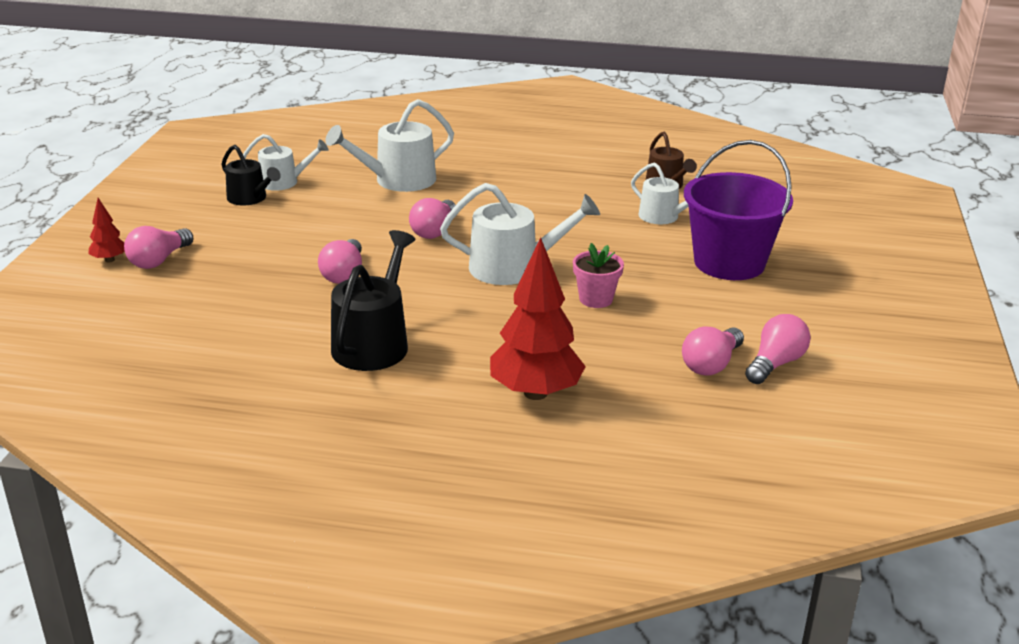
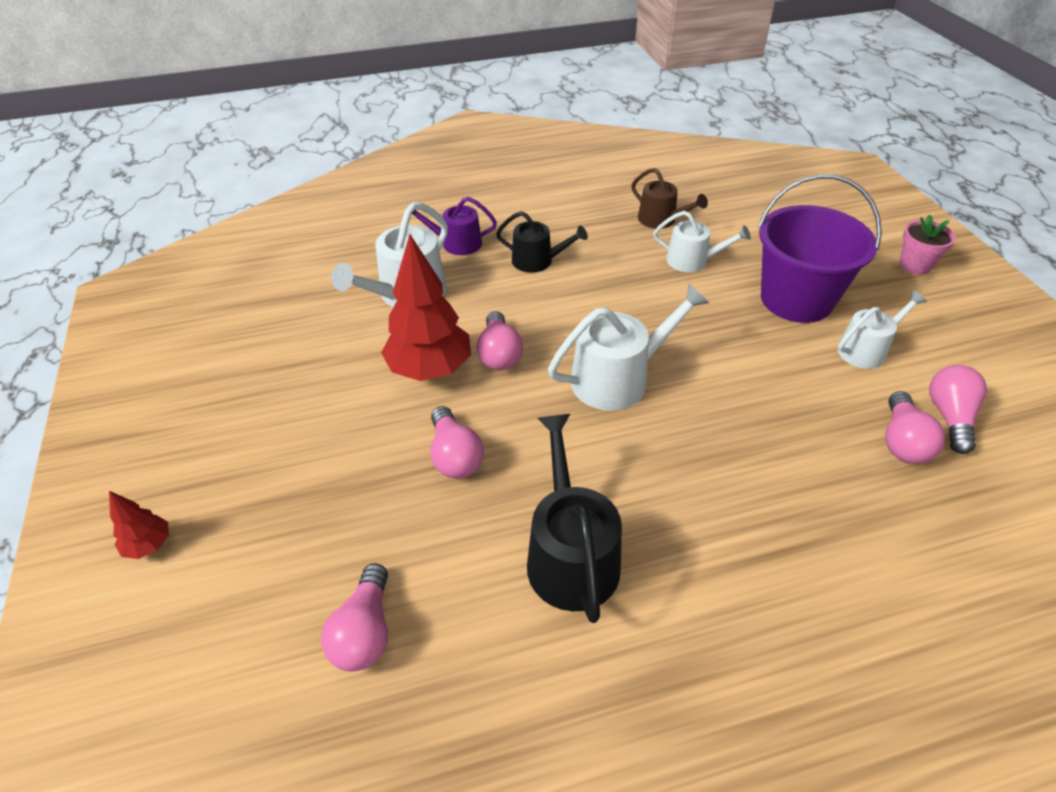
camera: 25 degrees left, 15 degrees up
pink light bulb [124,226,193,269] -> pink light bulb moved to [321,563,388,671]
black watering can [222,145,281,205] -> black watering can moved to [496,211,588,273]
white watering can [243,134,329,191] -> white watering can moved to [837,290,927,369]
red tree [490,237,586,400] -> red tree moved to [381,234,471,381]
pink flower pot [573,243,624,308] -> pink flower pot moved to [899,214,956,275]
none -> purple watering can [409,197,497,255]

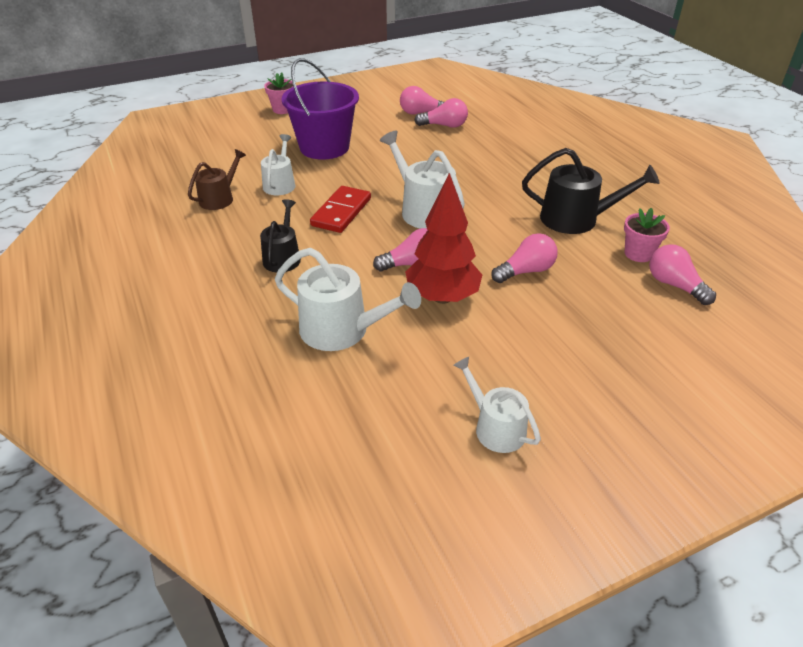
camera: 100 degrees left, 5 degrees down
red tree [109,491,169,559] -> none
pink light bulb [321,563,388,671] -> pink light bulb turned 120 degrees counterclockwise [649,244,716,305]
purple watering can [409,197,497,255] -> none
black watering can [527,414,622,623] -> black watering can turned 150 degrees counterclockwise [522,148,660,234]
white watering can [837,290,927,369] -> white watering can moved to [453,357,541,453]
none -> red domino [310,186,371,233]
none -> pink flower pot [624,208,670,262]

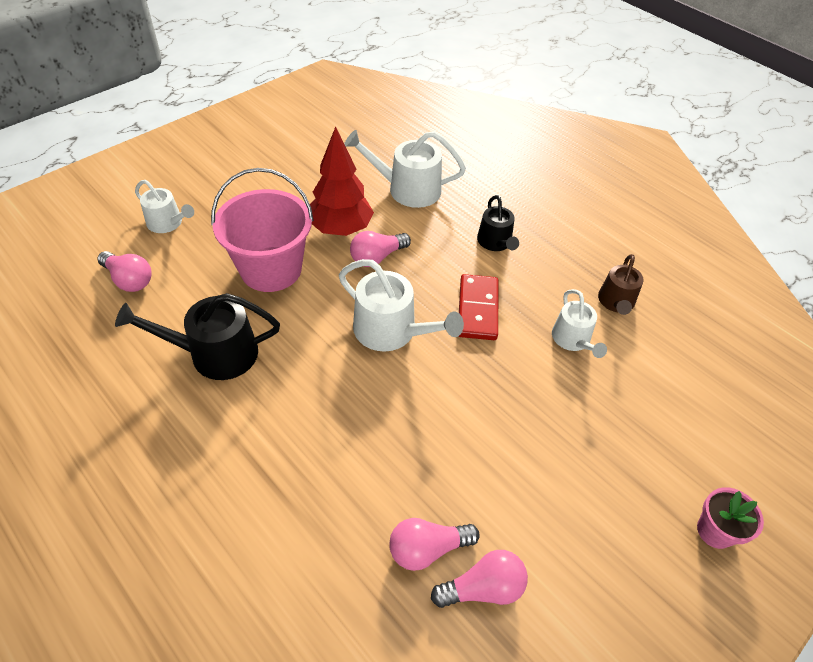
camera: 160 degrees right, 10 degrees up
purple bucket [282,58,359,160] -> none
white watering can [453,357,541,453] -> white watering can moved to [135,180,194,233]
pink light bulb [491,233,558,283] -> pink bucket [211,168,314,292]
pink flower pot [624,208,670,262] -> none

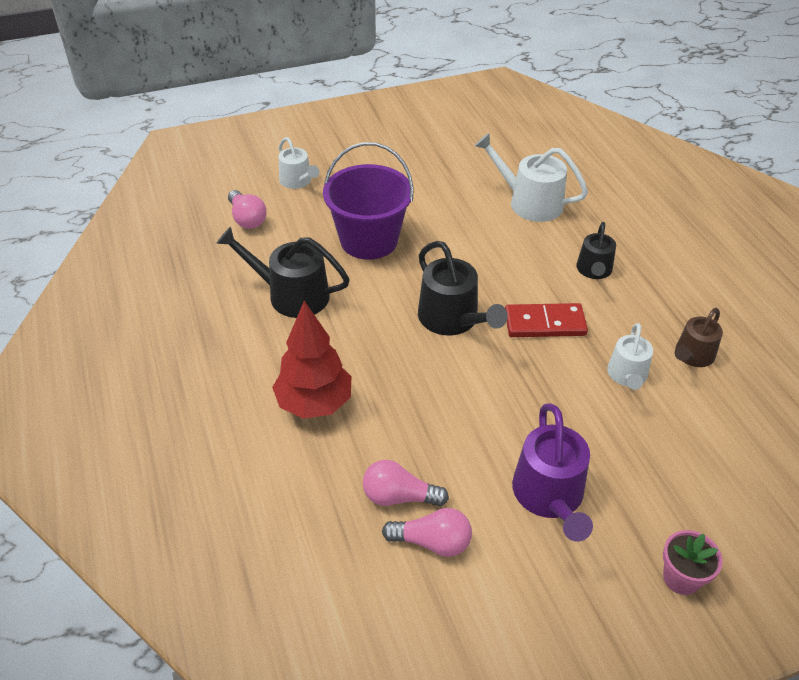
camera: 25 degrees right, 5 degrees down
pink bucket [211,168,314,292] -> purple bucket [323,142,414,260]
red tree [310,126,374,236] -> red tree moved to [272,301,351,419]
white watering can [339,259,464,352] -> black watering can [418,241,508,335]
pink light bulb [350,231,411,267] -> none
red domino [459,274,499,340] -> red domino turned 60 degrees clockwise [505,303,588,337]
none -> purple watering can [512,403,593,542]

